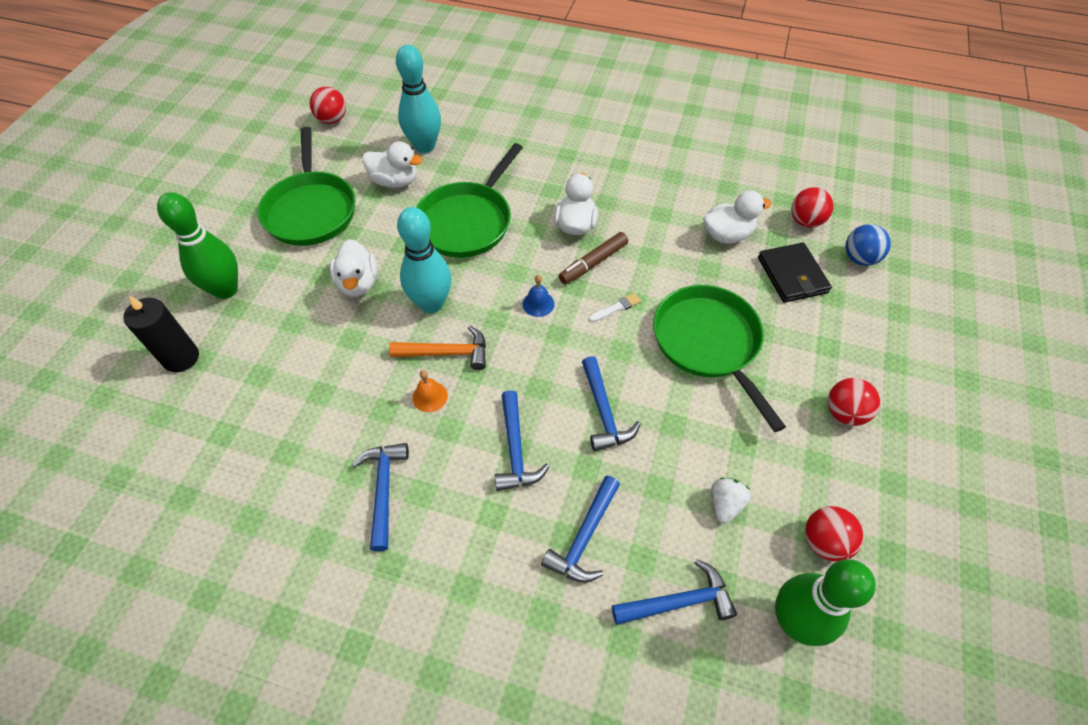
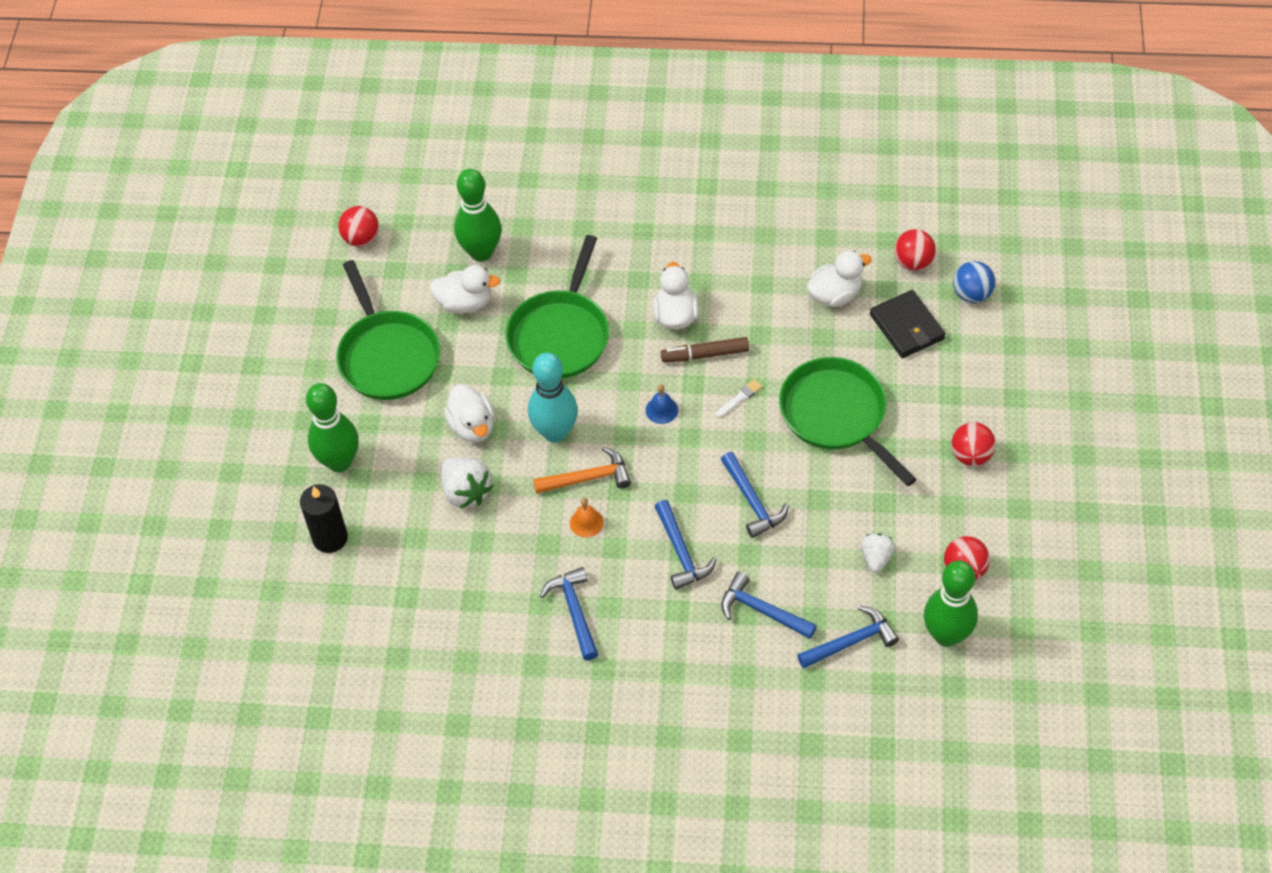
camera: 10 degrees left, 0 degrees up
turquoise bowling pin [396,45,441,153] -> green bowling pin [454,169,502,262]
blue hammer [541,476,620,583] -> blue hammer turned 105 degrees clockwise [721,572,817,639]
brown marker [559,232,628,284] -> brown marker turned 45 degrees clockwise [661,337,749,363]
none -> white strawberry [441,457,493,508]

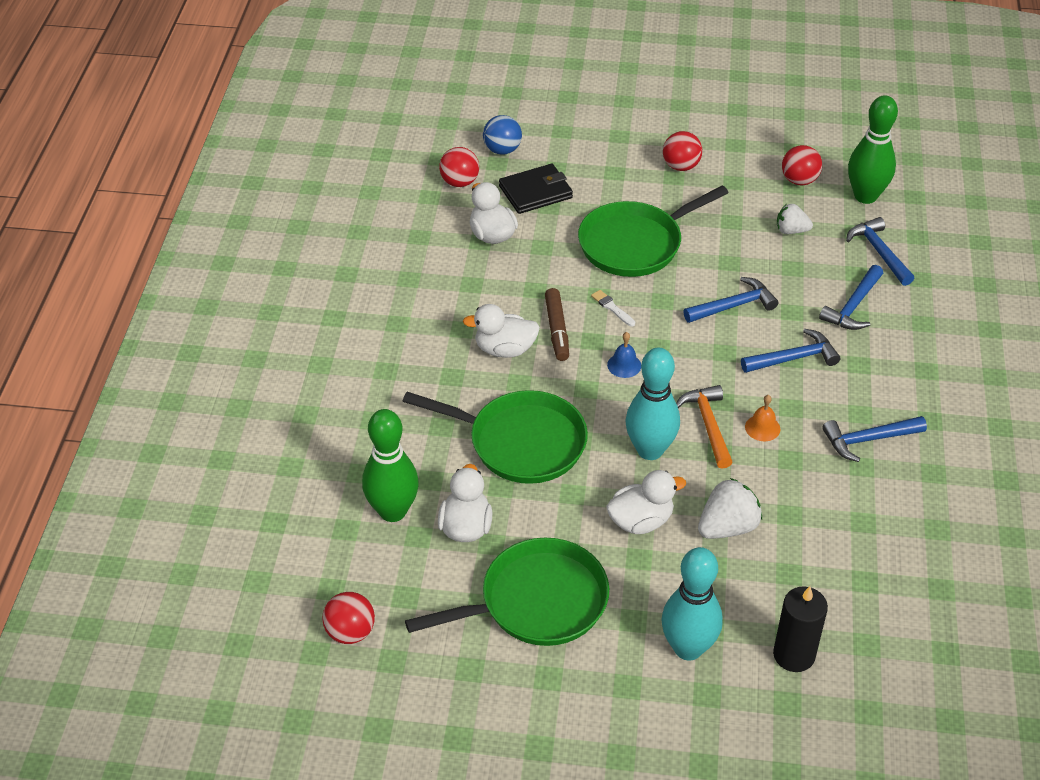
camera: 90 degrees left, 10 degrees down
green bowling pin [306,383,359,472] -> turquoise bowling pin [661,547,723,661]

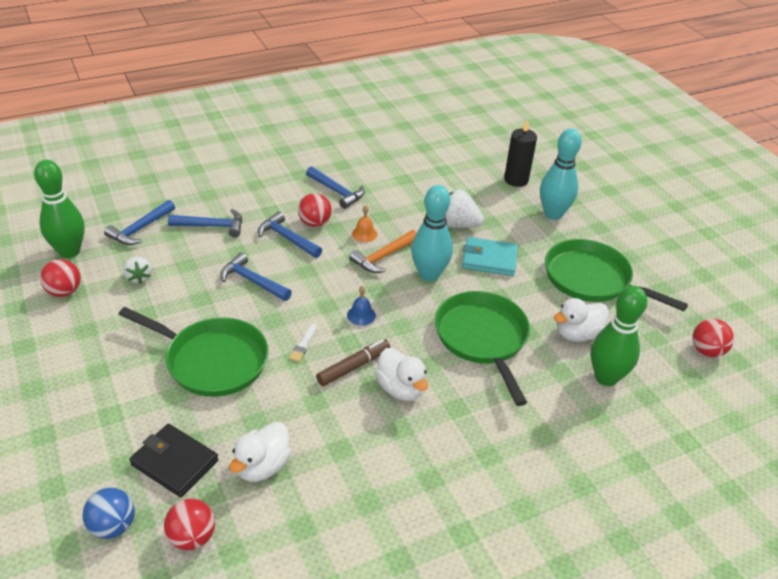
camera: 125 degrees left, 5 degrees down
white duck [606,470,686,534] -> turquoise wallet [462,237,518,276]
red ball [663,131,702,171] -> red ball moved to [298,193,332,227]

